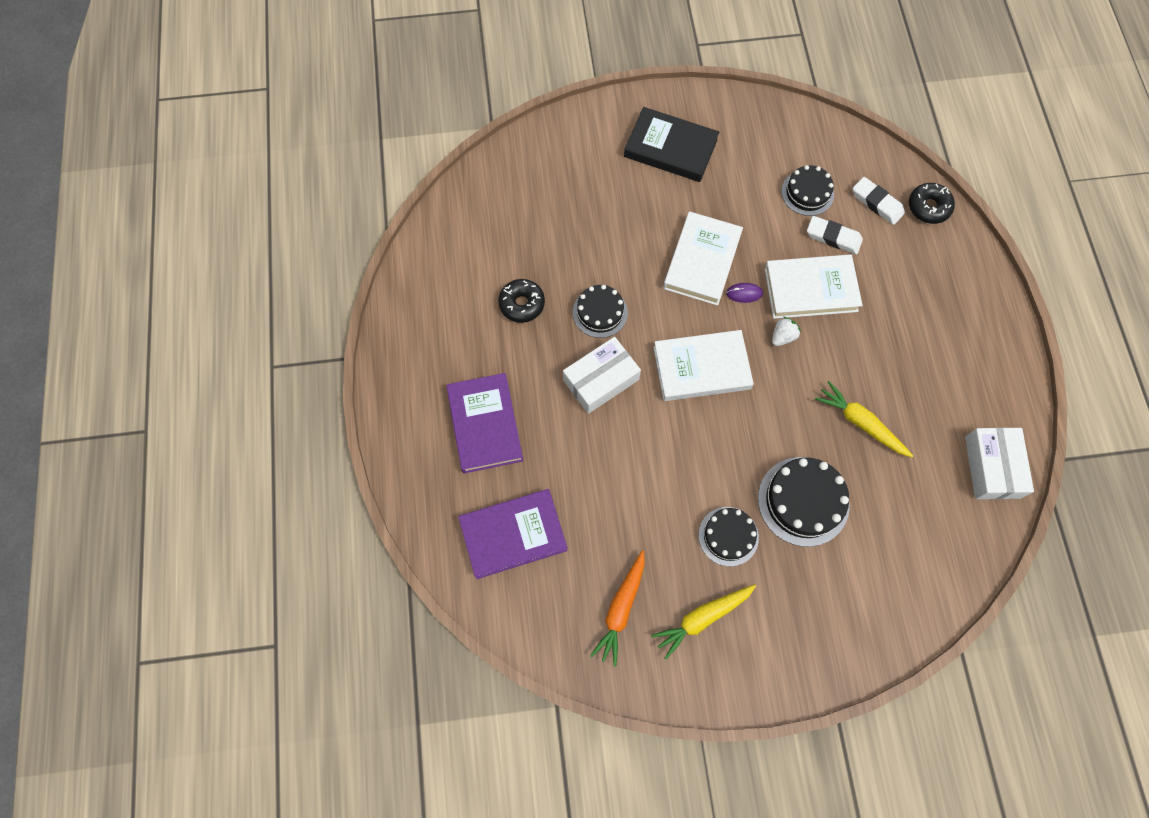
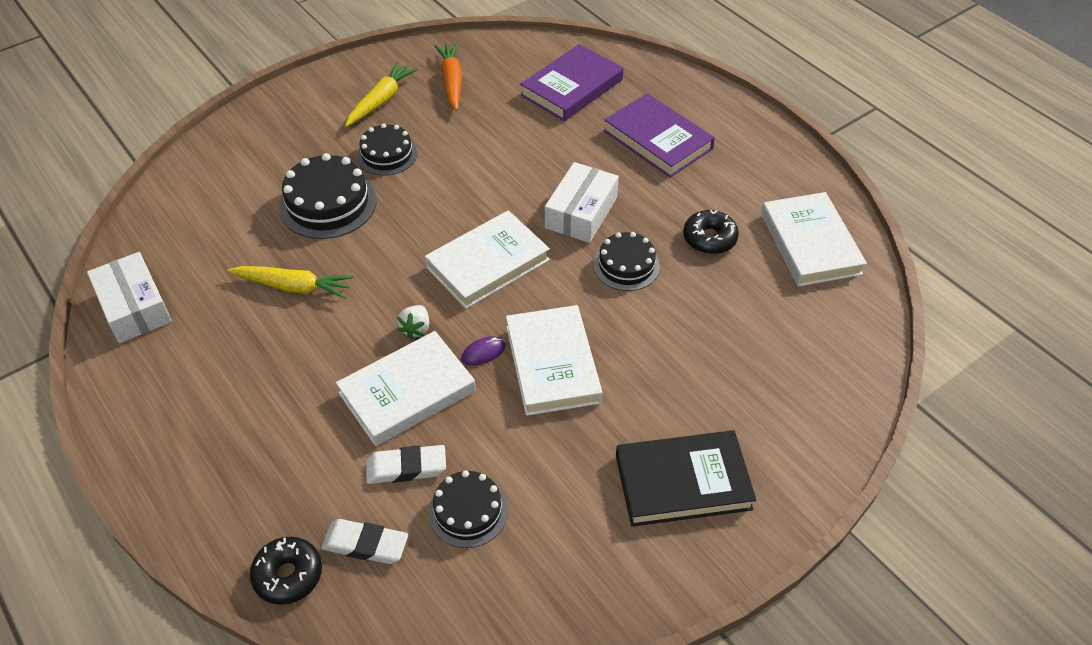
camera: 150 degrees right, 20 degrees down
none -> white book [761,192,867,287]

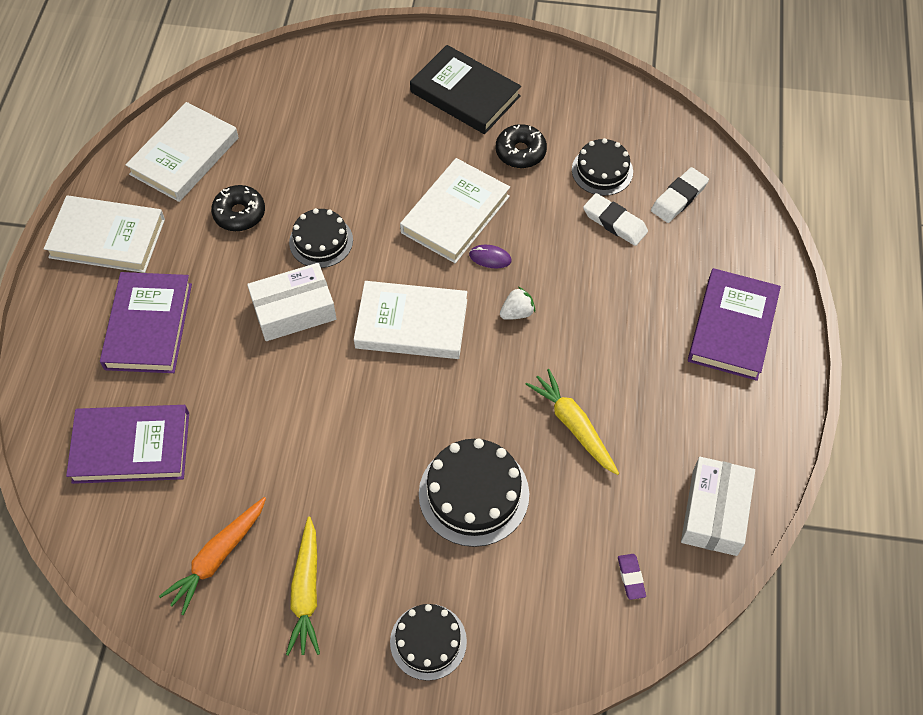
camera: 135 degrees left, 10 degrees up
black donut [250,537,322,605] -> black donut moved to [496,124,547,168]
white eraser [321,519,408,564] -> white eraser turned 75 degrees clockwise [651,167,709,223]
white book [336,331,476,446] -> white book moved to [44,196,165,273]
yellow carrot [345,62,418,127] -> yellow carrot turned 75 degrees counterclockwise [286,517,320,656]
black cake [357,123,417,176] -> black cake moved to [390,604,467,681]
none -> purple eraser [618,554,646,600]
none -> purple book [688,268,781,381]

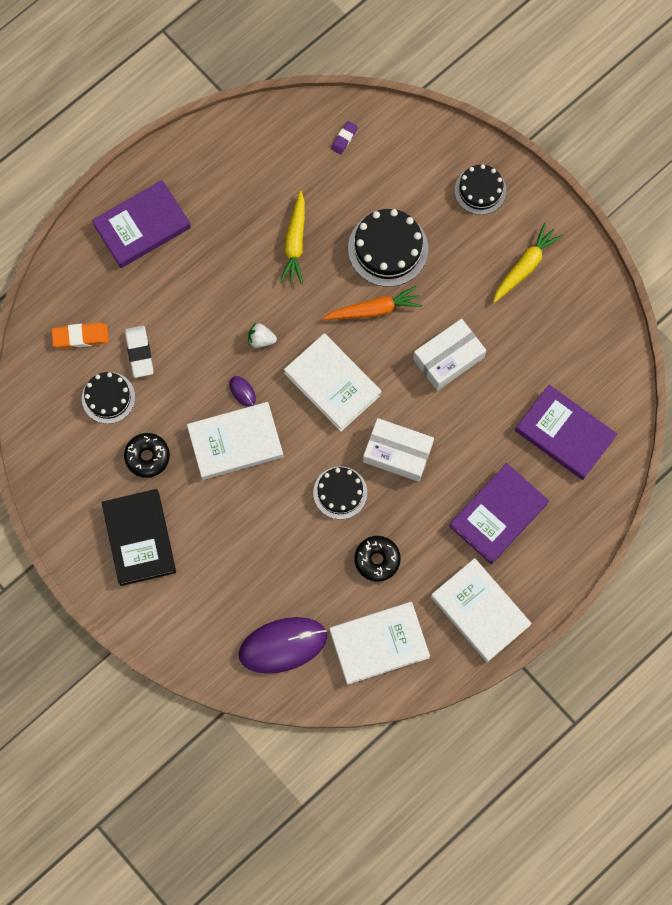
camera: 140 degrees left, 15 degrees up
orange carrot [159,497,266,615] -> orange carrot moved to [322,286,422,320]
white eraser [651,167,709,223] -> orange eraser [52,323,109,349]
white box [681,457,755,556] -> white box moved to [413,319,486,391]
none -> purple mouse [239,617,327,674]

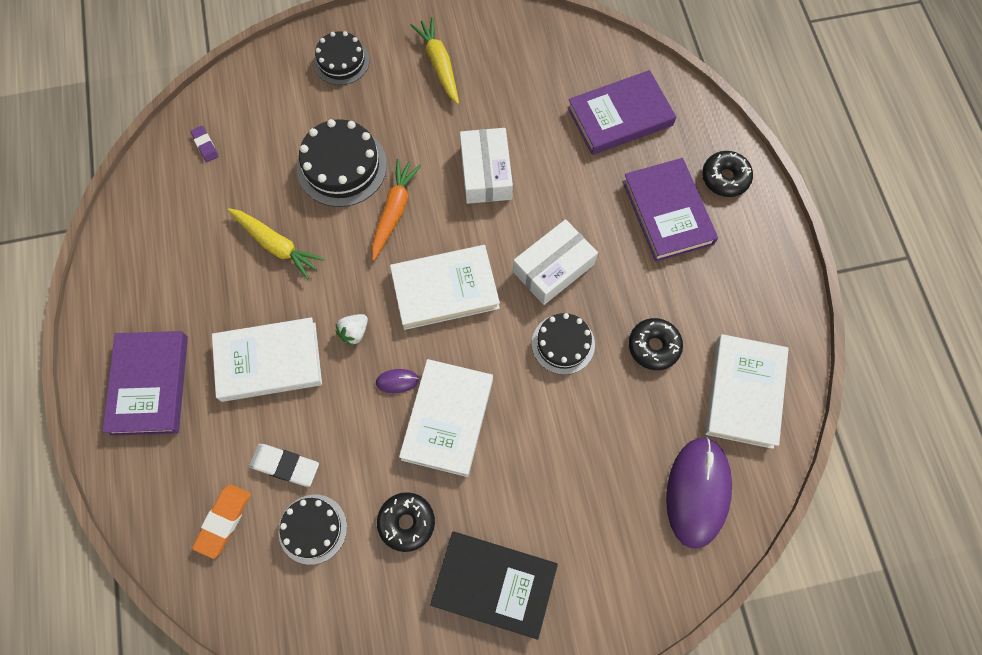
camera: 60 degrees left, 5 degrees down
white book [431,558,532,662] -> white book moved to [212,317,322,402]
none -> black donut [702,151,753,197]

